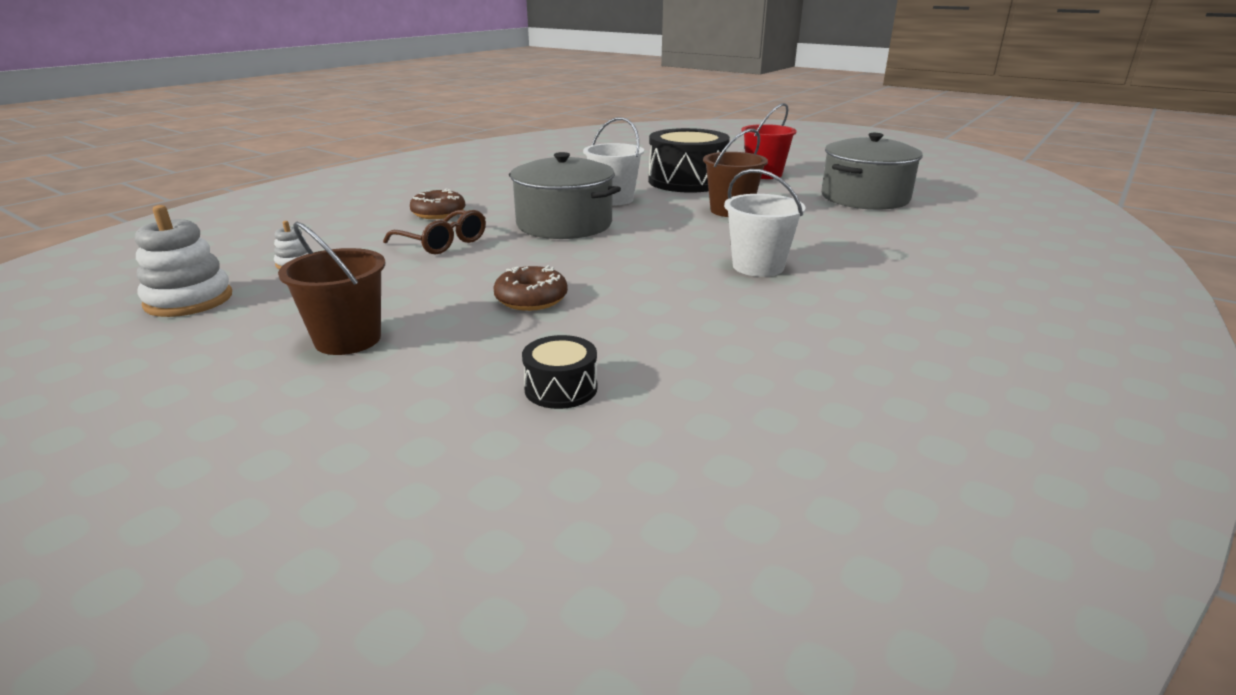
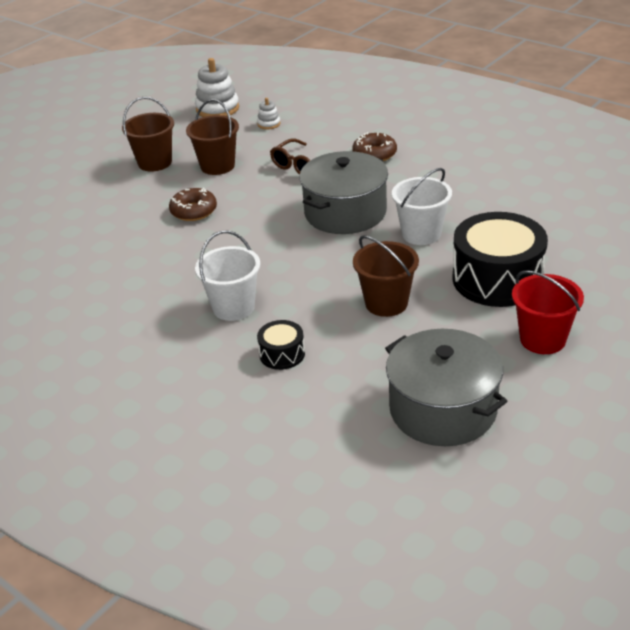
camera: 95 degrees right, 10 degrees up
black drum [522,335,597,409] -> black drum moved to [257,320,305,370]
none -> brown bucket [186,99,239,175]

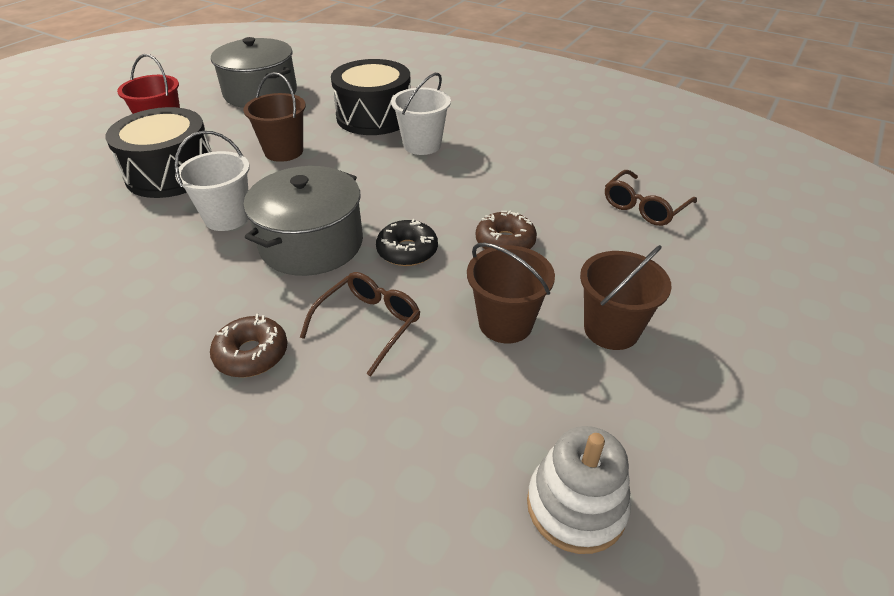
camera: 170 degrees right, 5 degrees up
white stacking toy [257,98,281,130] -> none
black drum [257,320,305,370] -> black drum [331,59,411,135], size x2.12
none -> black donut [376,219,438,266]
none -> brown glasses [605,170,697,226]

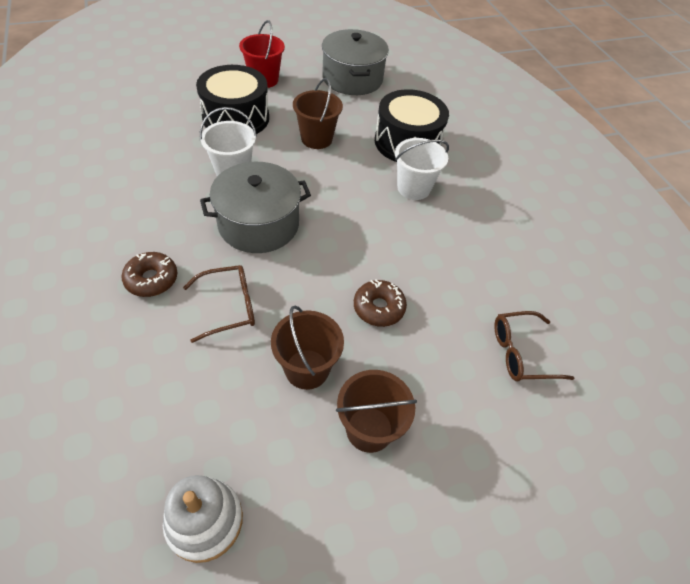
camera: 35 degrees right, 10 degrees up
black donut [376,219,438,266] -> none

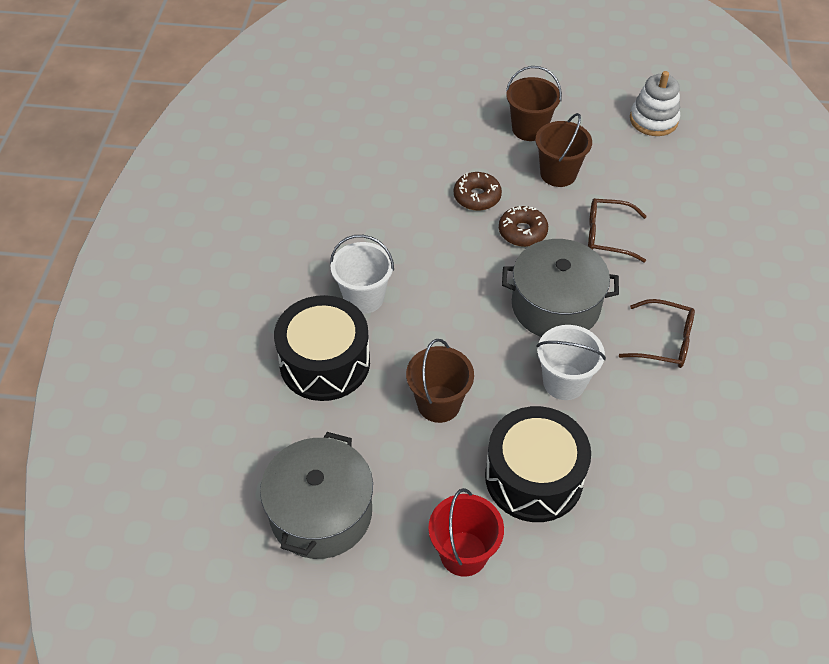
camera: 150 degrees left, 0 degrees up
brown donut [121,252,177,297] -> brown donut moved to [499,206,548,247]
brown glasses [494,311,574,382] -> brown glasses moved to [619,299,695,368]

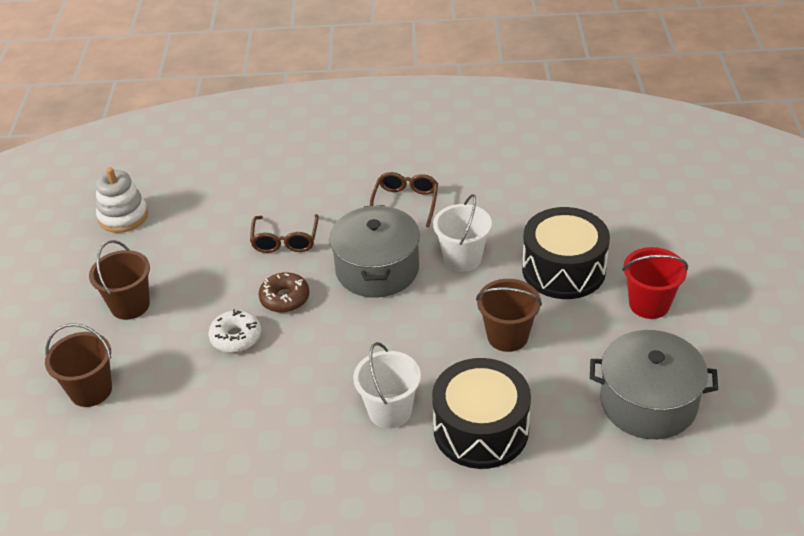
camera: 95 degrees left, 10 degrees down
brown donut [454,172,502,211] -> white donut [208,309,261,353]
brown bucket [535,113,592,187] -> brown bucket moved to [45,323,112,407]

